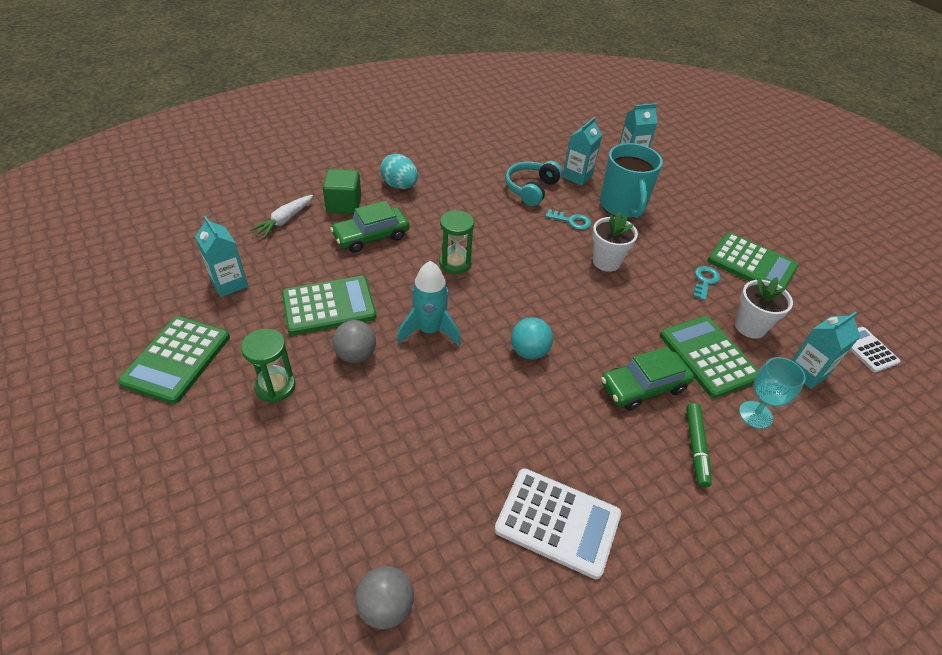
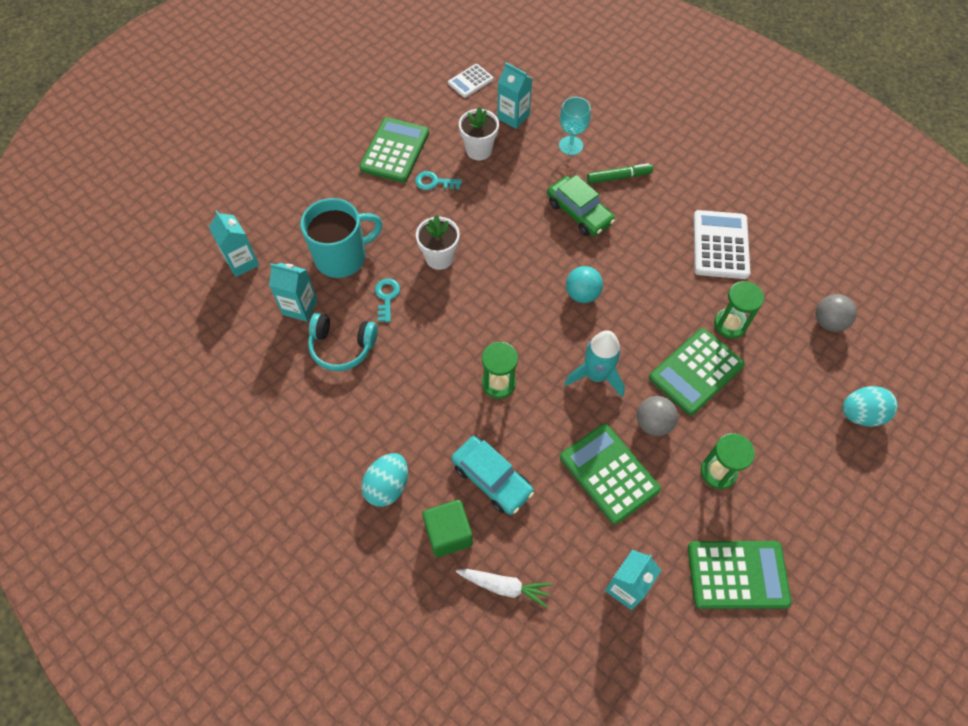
camera: 105 degrees left, 15 degrees up
green car [330,201,409,253] -> turquoise car [451,436,534,515]
green calculator [660,316,759,398] -> green calculator moved to [649,328,745,415]
none -> green hourglass [714,281,764,339]
none -> turquoise egg [842,386,898,427]

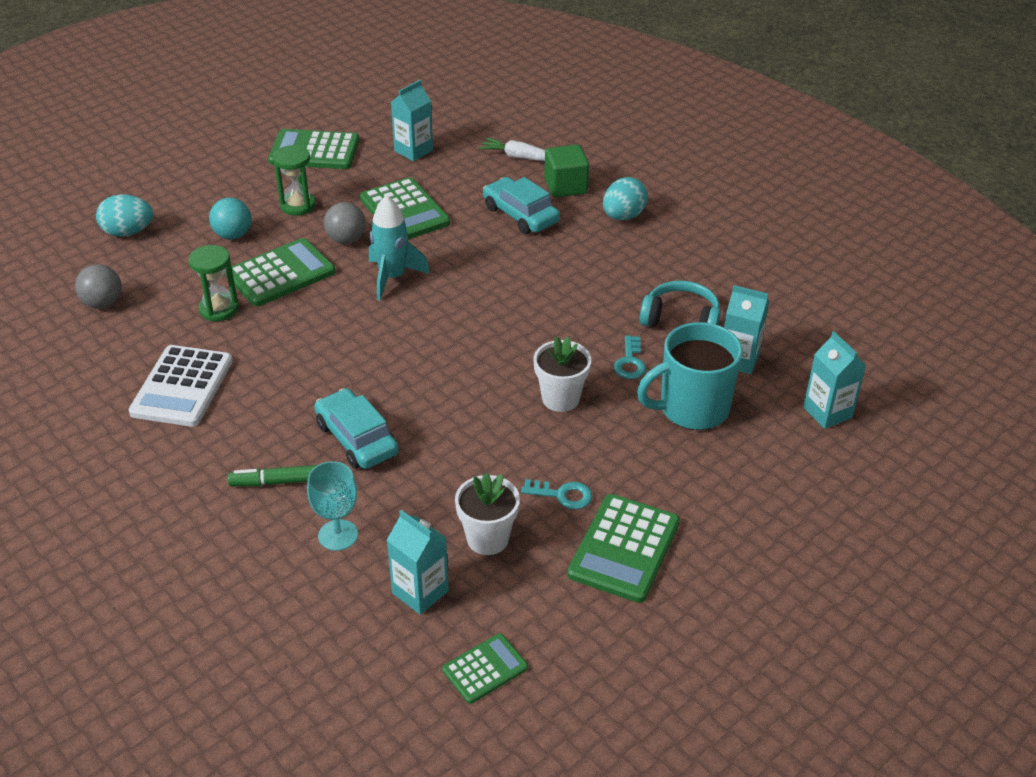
camera: 175 degrees left, 20 degrees down
white calculator [448,64,493,98] -> green calculator [442,633,528,704]
green hourglass [482,341,518,399] -> none
green car [547,175,615,236] -> turquoise car [314,388,399,469]
turquoise ball [566,266,603,303] -> turquoise ball moved to [209,198,252,239]

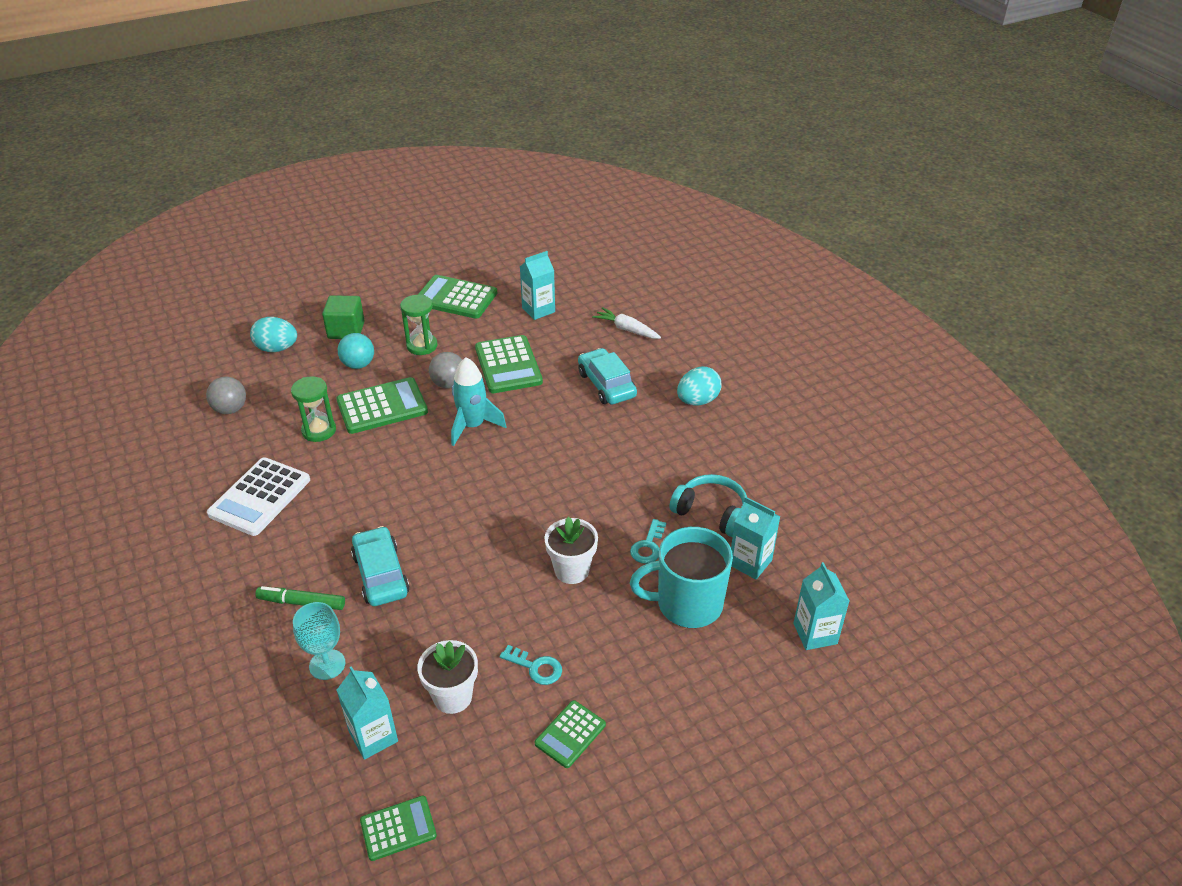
camera: 15 degrees right, 0 degrees up
green cube [544,144,589,197] -> green cube moved to [322,295,365,339]
green calculator [567,494,680,603] -> green calculator [535,700,606,768], size x0.58

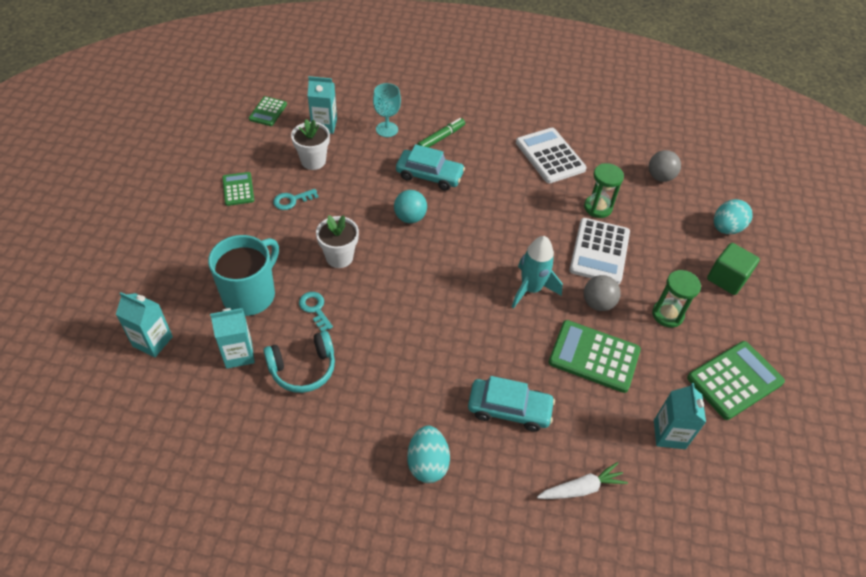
camera: 125 degrees right, 10 degrees up
green calculator [336,377,428,434] -> white calculator [569,218,630,284]
turquoise ball [338,333,374,369] -> turquoise ball moved to [394,190,427,223]

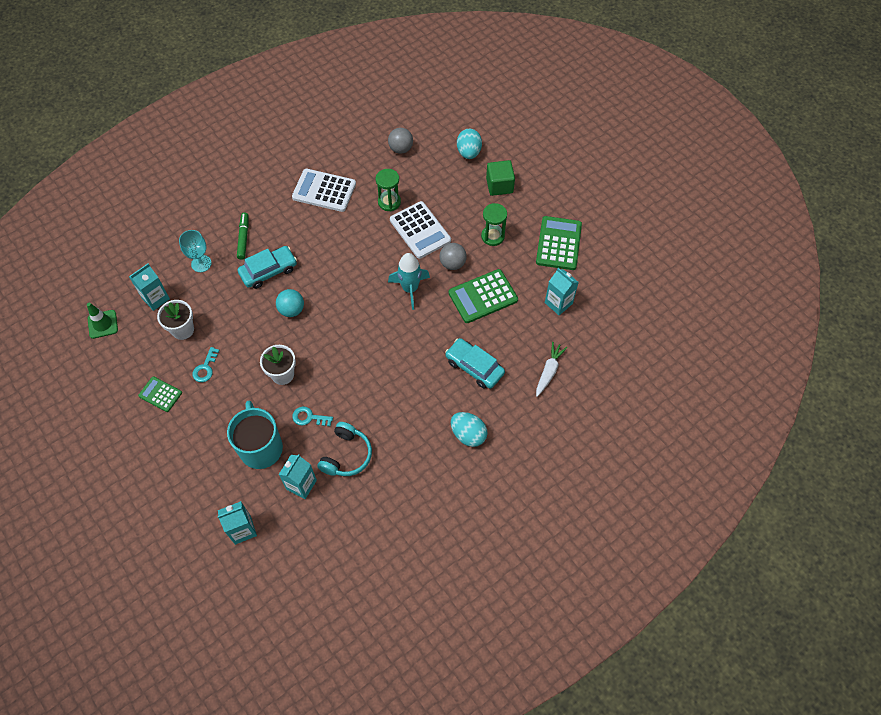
camera: 45 degrees left, 10 degrees up
green calculator [249,96,287,126] -> green traffic cone [87,303,118,339]
turquoise car [468,376,555,432] -> turquoise car turned 105 degrees counterclockwise [445,338,505,389]

